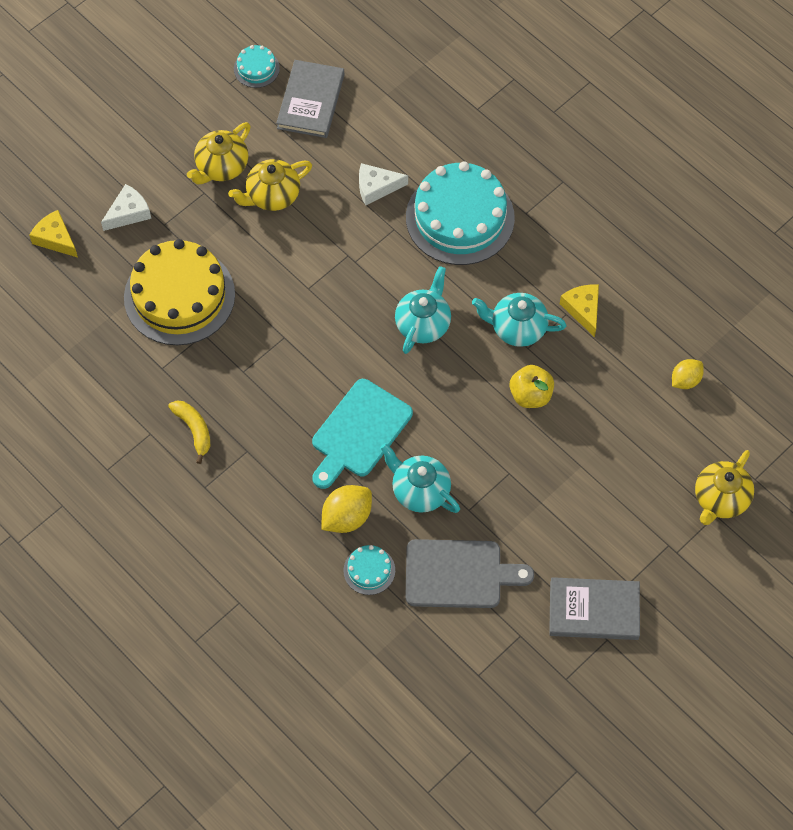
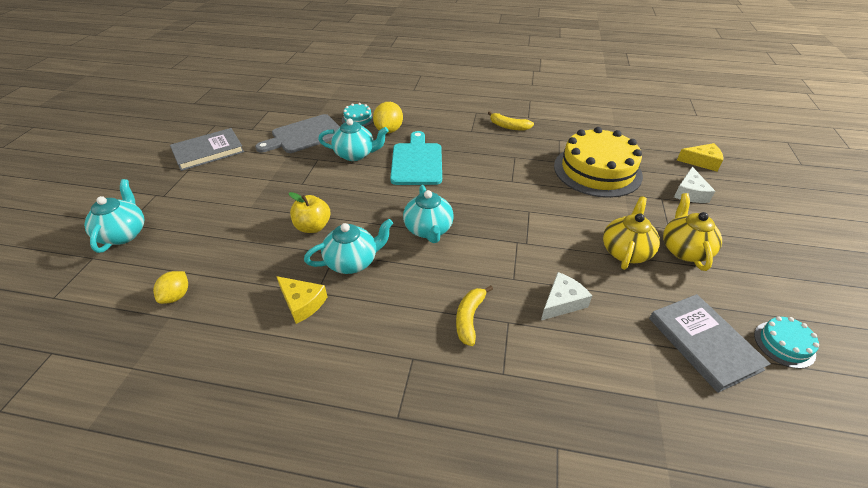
camera: 145 degrees right, 20 degrees down
turquoise cake [406,161,515,265] -> yellow banana [456,286,493,346]
yellow teapot [695,450,754,525] -> turquoise teapot [84,179,144,253]

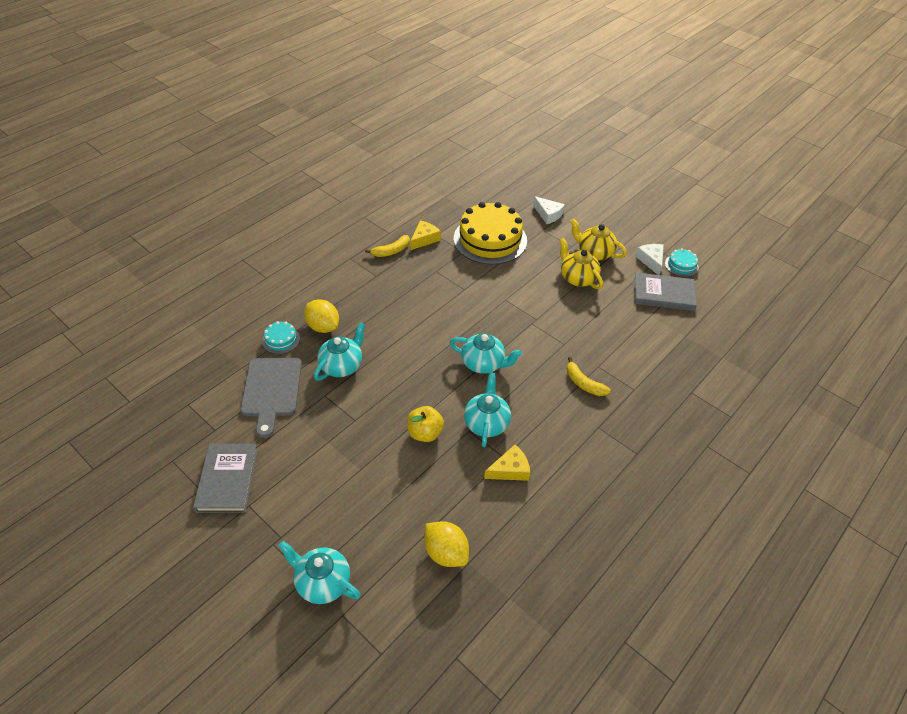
camera: 60 degrees left, 5 degrees up
yellow lemon [153,271,188,304] -> yellow lemon [424,521,469,567], size x1.51
turquoise cutting board [390,131,442,185] -> none
white cheese [541,272,592,320] -> white cheese moved to [635,244,664,275]
yellow cheese [677,143,723,172] -> yellow cheese moved to [410,220,441,250]

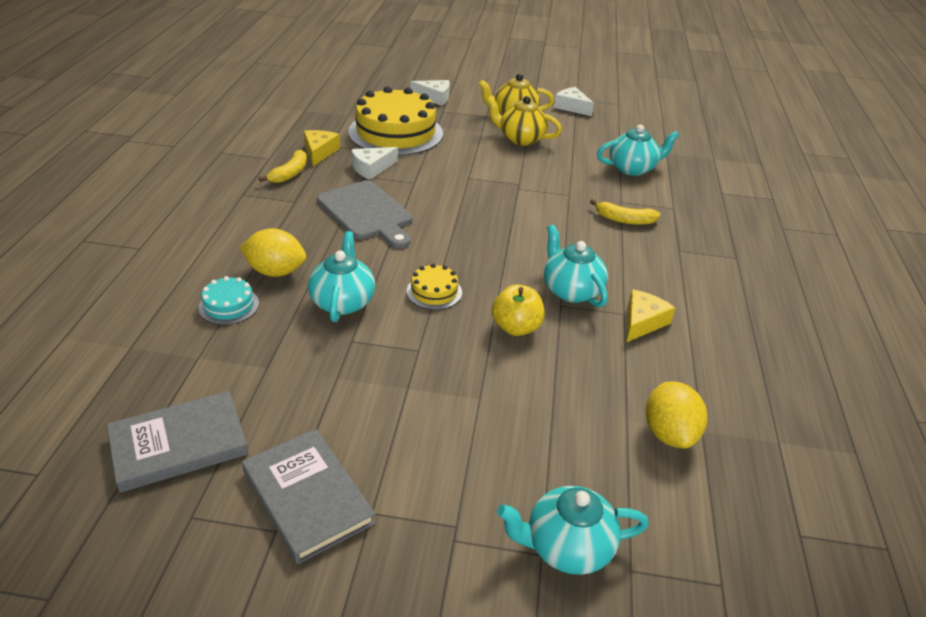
camera: 35 degrees left, 10 degrees down
grey cutting board [240,358,302,438] -> grey cutting board moved to [317,180,412,248]
yellow lemon [424,521,469,567] -> yellow lemon turned 75 degrees clockwise [646,381,707,448]
turquoise teapot [449,333,522,374] -> turquoise teapot moved to [597,125,679,176]
grey book [634,272,697,311] -> grey book moved to [107,391,248,493]
turquoise cake [665,248,699,277] -> none
none -> white cheese [351,147,397,180]
none -> yellow cake [407,264,462,310]

